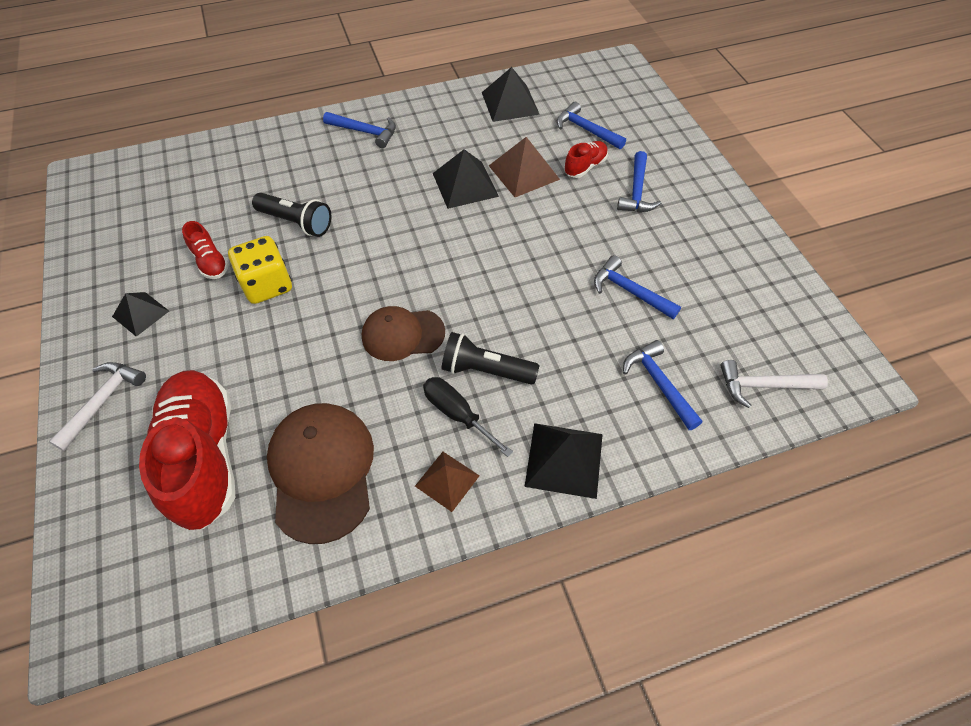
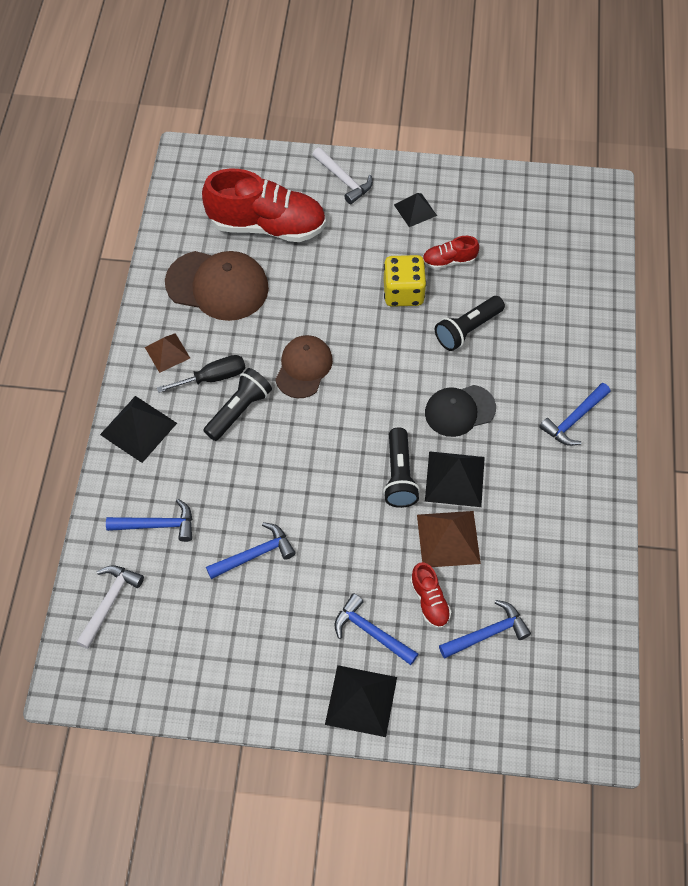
camera: 115 degrees right, 5 degrees up
black pyramid [482,67,540,122] -> black pyramid moved to [325,665,397,737]
none -> black flashlight [383,427,420,508]
none -> black cap [425,385,496,437]

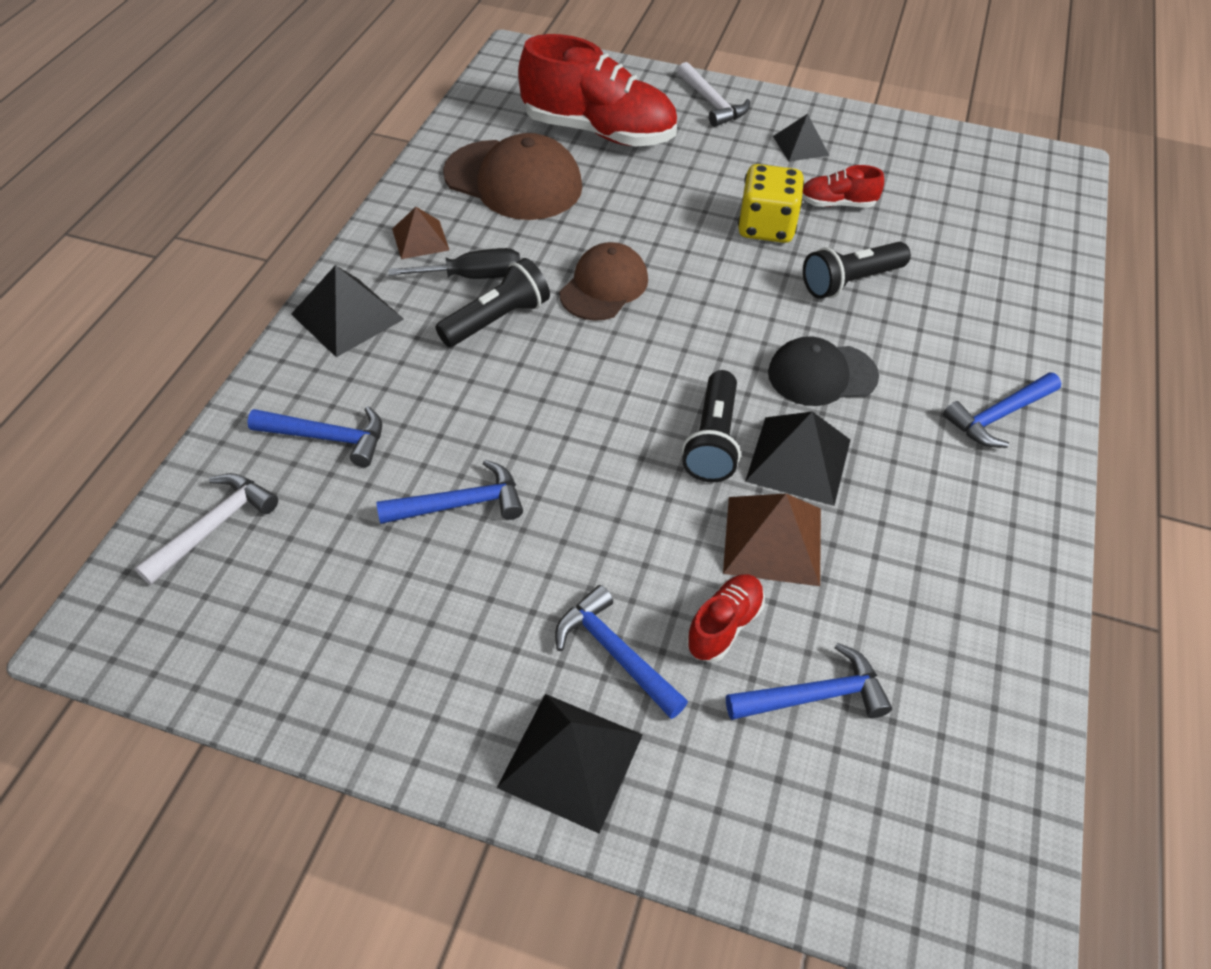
camera: 10 degrees right, 10 degrees down
red shoe [410,562,452,628] -> red shoe turned 135 degrees counterclockwise [686,574,765,662]

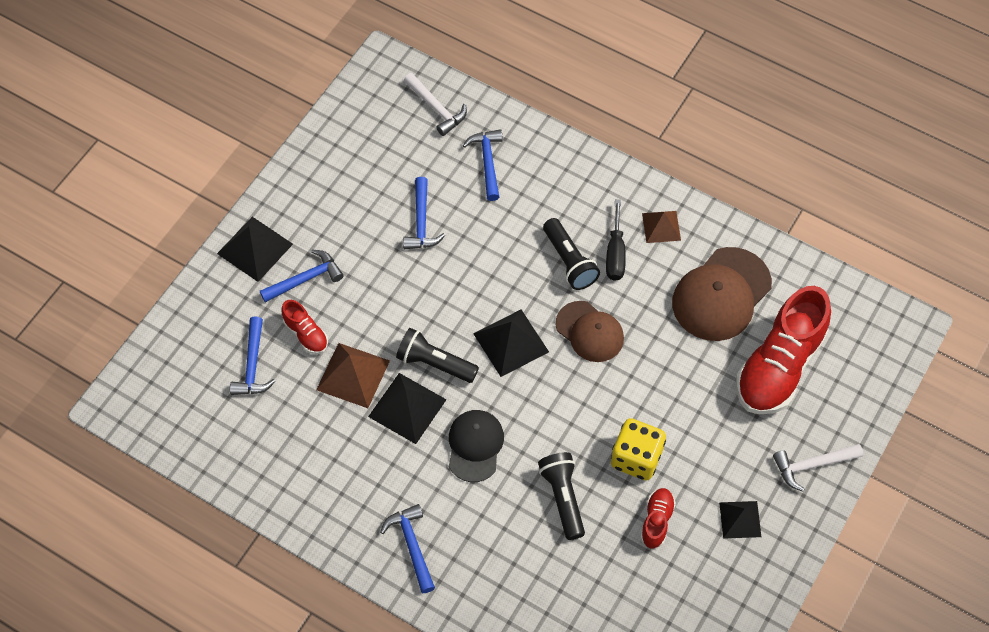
camera: 105 degrees right, 10 degrees up
blue hammer [247,406,382,467] -> blue hammer turned 150 degrees clockwise [463,129,503,201]
black pyramid [291,265,404,357] -> black pyramid moved to [473,310,549,377]

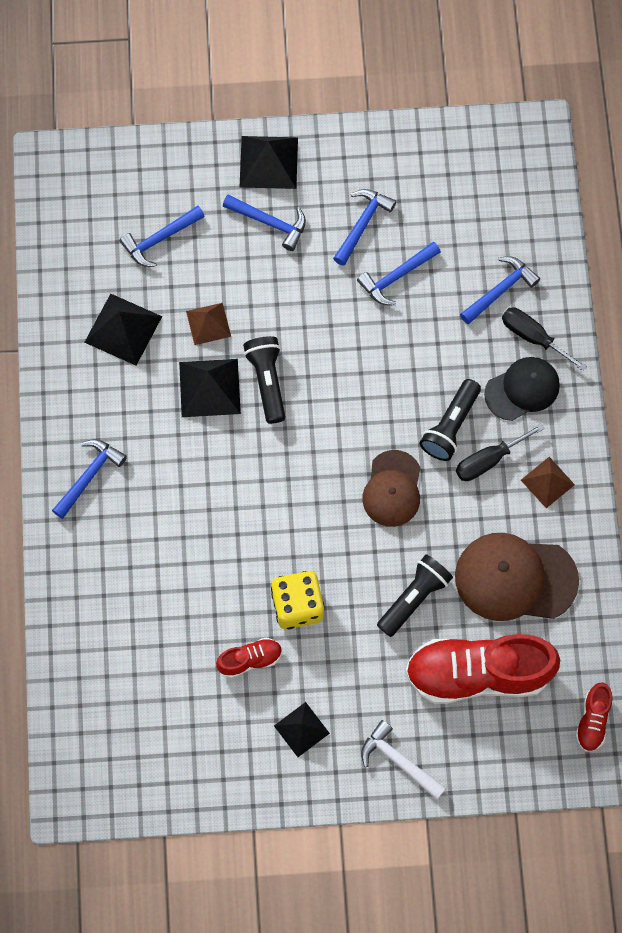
camera: 55 degrees right, 10 degrees up
red shoe [281,300,328,354] -> red shoe moved to [575,683,612,752]
brown pyramid [316,343,390,408] -> brown pyramid [186,303,231,345], size x0.65
white hammer [404,73,467,136] -> none
black cap [449,410,504,482] -> black cap moved to [484,357,560,421]
black pyramid [473,310,549,377] -> black pyramid moved to [84,294,162,365]
black flashlight [538,452,585,540] -> black flashlight moved to [377,554,453,637]
none -> blue hammer [333,189,396,266]
none -> black screwdriver [502,307,587,371]

